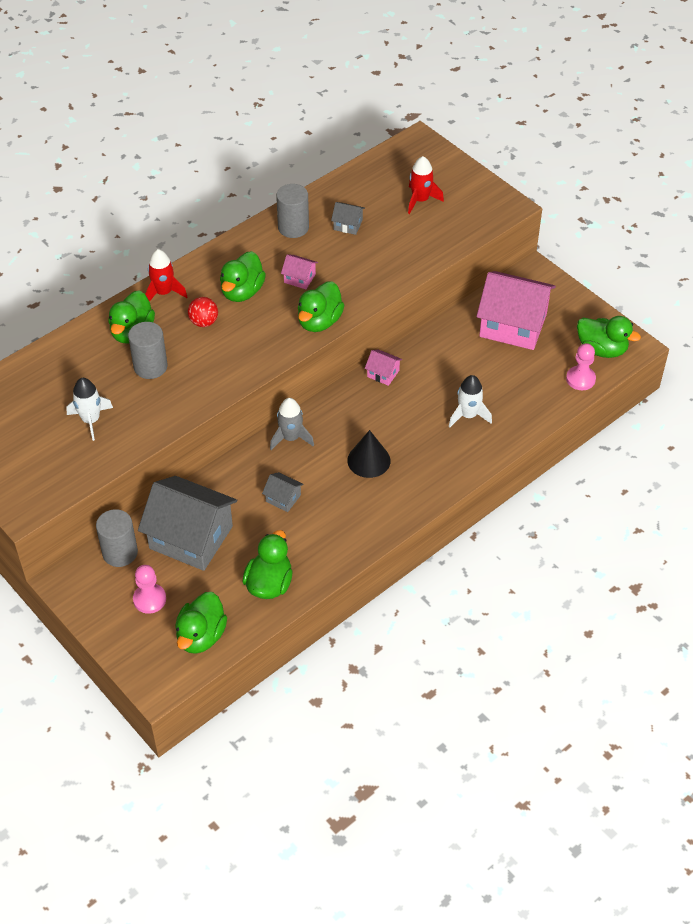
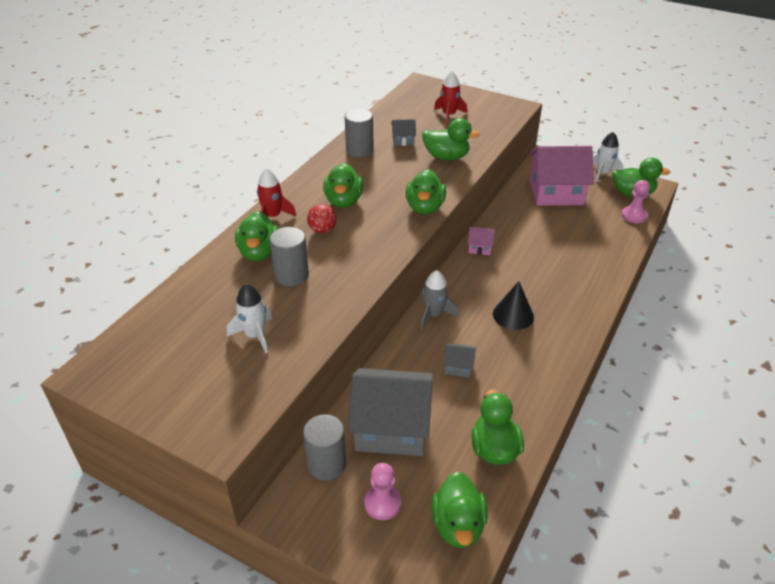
camera: 20 degrees left, 10 degrees down
pink house [281,255,318,289] -> none
white rocket [449,375,492,427] -> white rocket moved to [593,132,623,182]
none -> green duck [422,118,480,160]

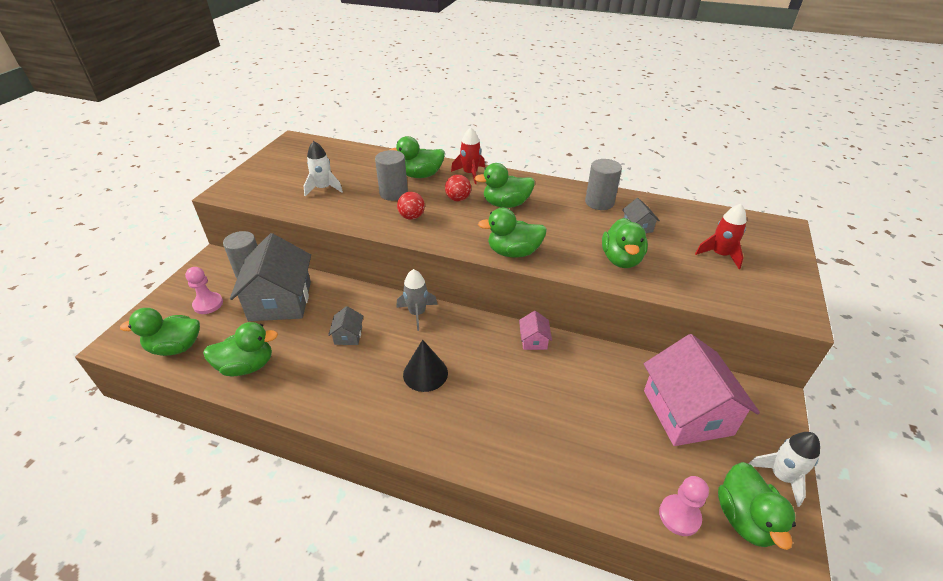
camera: 80 degrees right, 0 degrees up
none -> red ball [397,192,425,220]

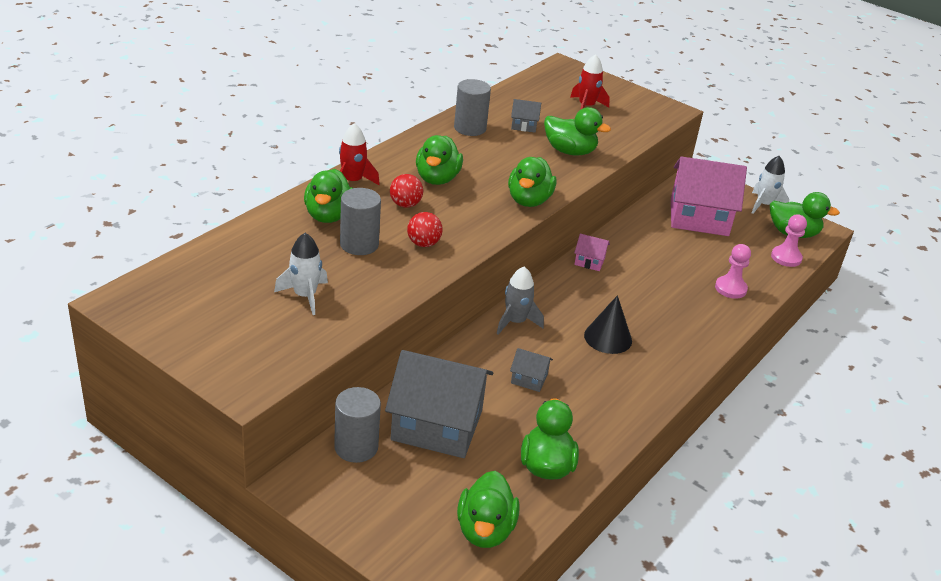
camera: 75 degrees left, 5 degrees down
pink pawn [185,267,223,314] -> pink pawn moved to [715,244,751,299]

